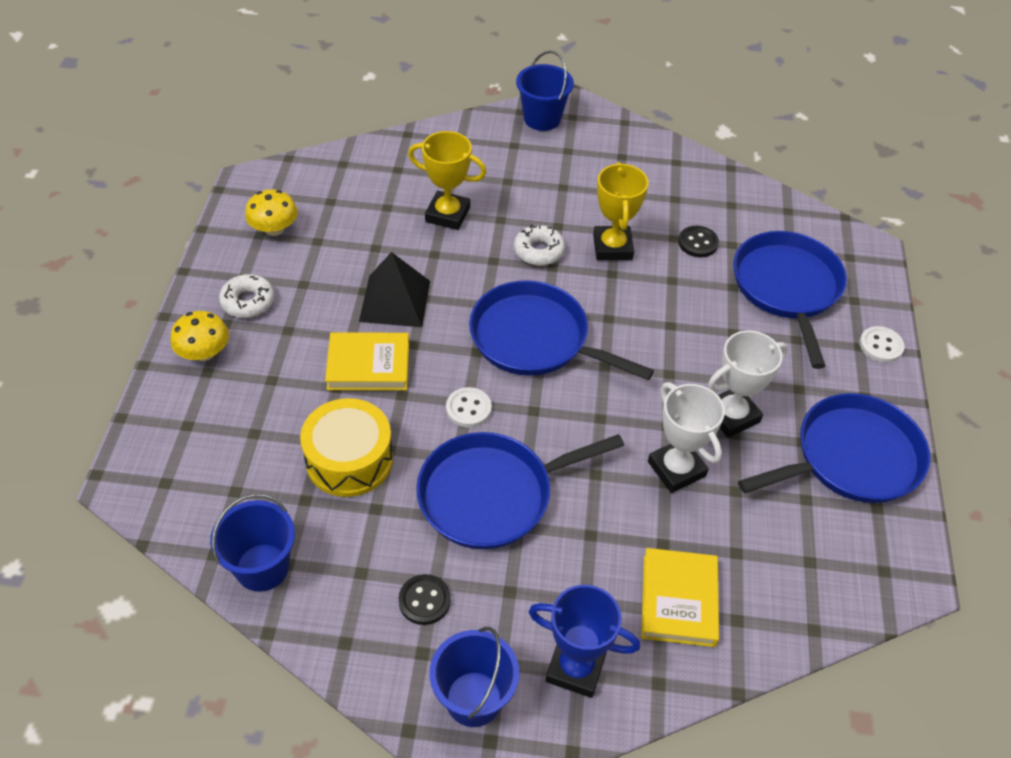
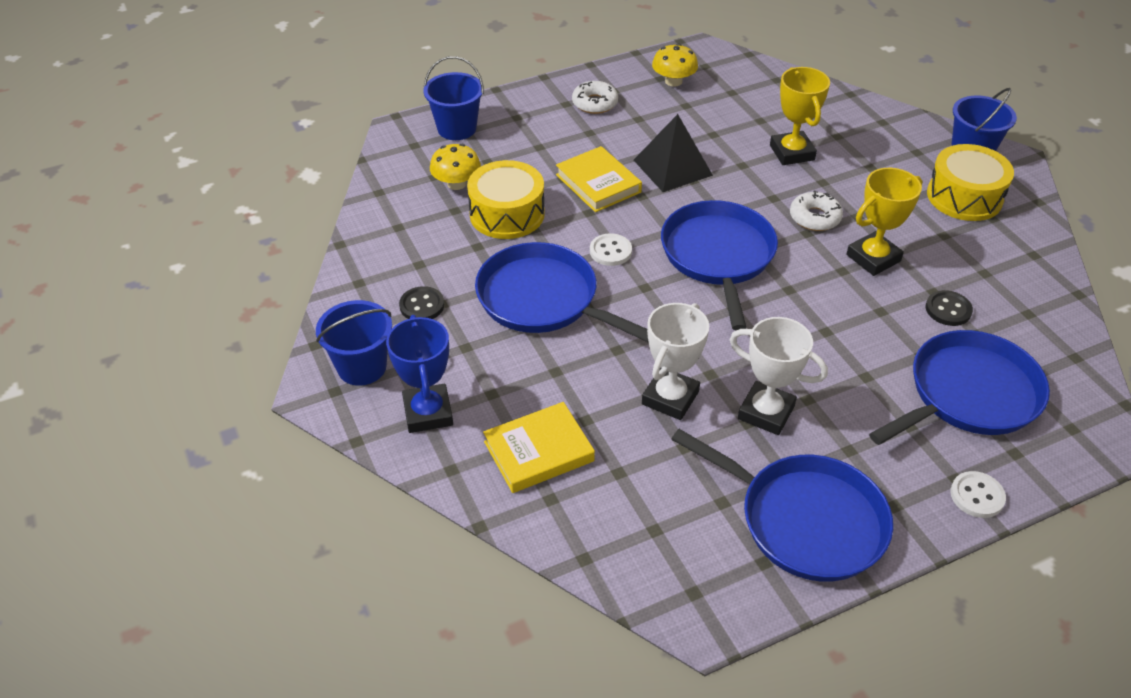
camera: 60 degrees right, 5 degrees down
yellow mushroom [171,311,229,361] -> yellow mushroom moved to [430,144,481,190]
blue bucket [210,494,295,592] -> blue bucket moved to [424,56,484,140]
none -> yellow drum [927,144,1014,221]

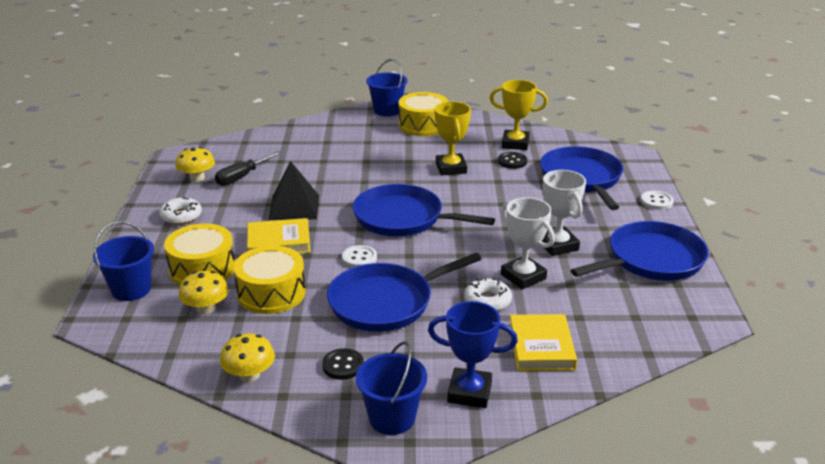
camera: 65 degrees left, 15 degrees down
white trophy [730,317,828,435] -> white trophy turned 75 degrees counterclockwise [542,170,586,256]
yellow trophy [770,67,830,165] -> yellow trophy moved to [490,80,548,150]
white donut [790,191,843,231] -> white donut moved to [464,278,512,311]
none -> yellow drum [164,223,235,285]
none -> black screwdriver [215,151,282,186]
none -> yellow mushroom [220,333,275,382]

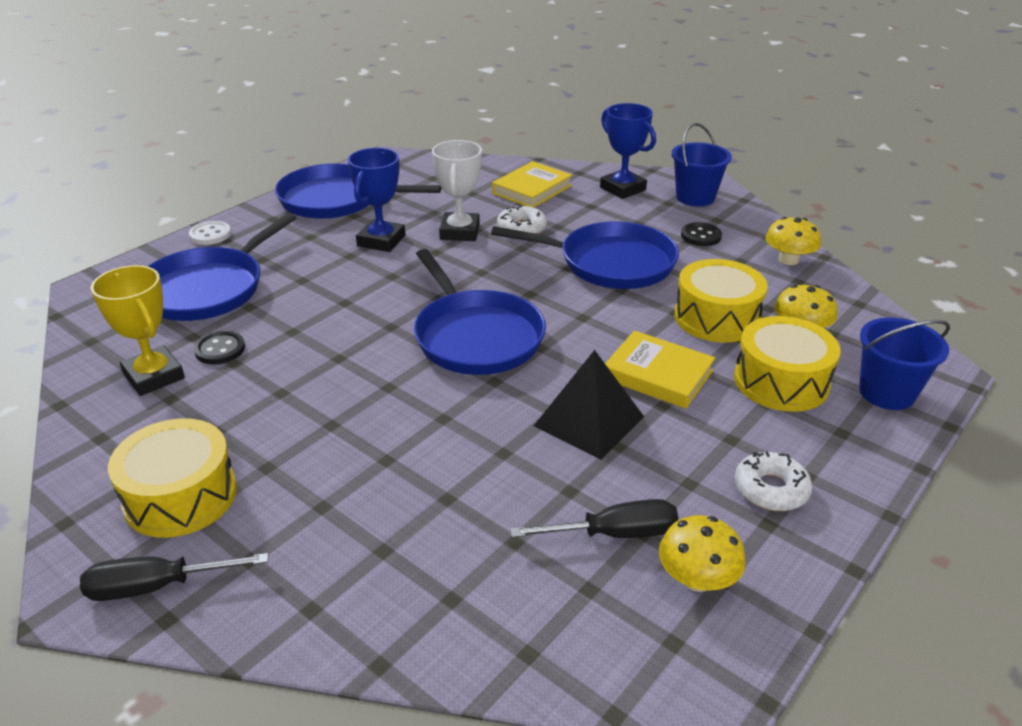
camera: 140 degrees left, 5 degrees up
white button [342,245,377,268] -> none
blue bucket [366,59,408,116] -> black screwdriver [80,553,268,601]
yellow trophy [434,101,471,176] -> none
white trophy [542,170,586,256] -> blue trophy [348,148,405,252]

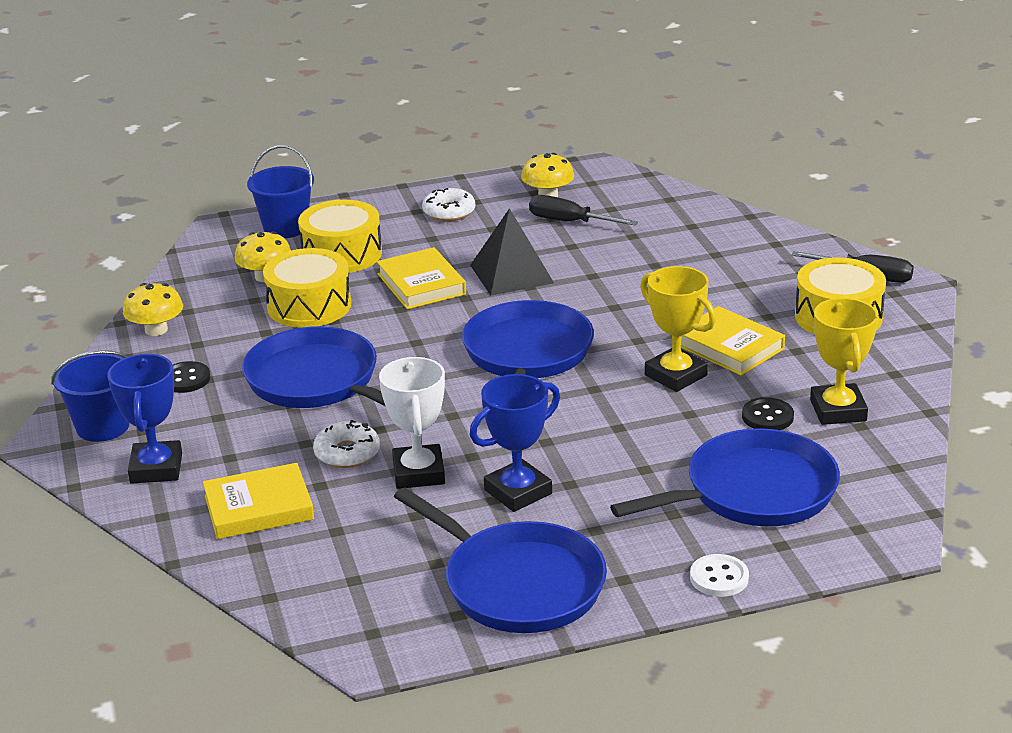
camera: 145 degrees left, 5 degrees down
white trophy [432,140,482,241] -> white trophy turned 45 degrees counterclockwise [379,357,445,489]
none -> yellow trophy [640,266,716,392]
none -> yellow book [681,306,785,376]

